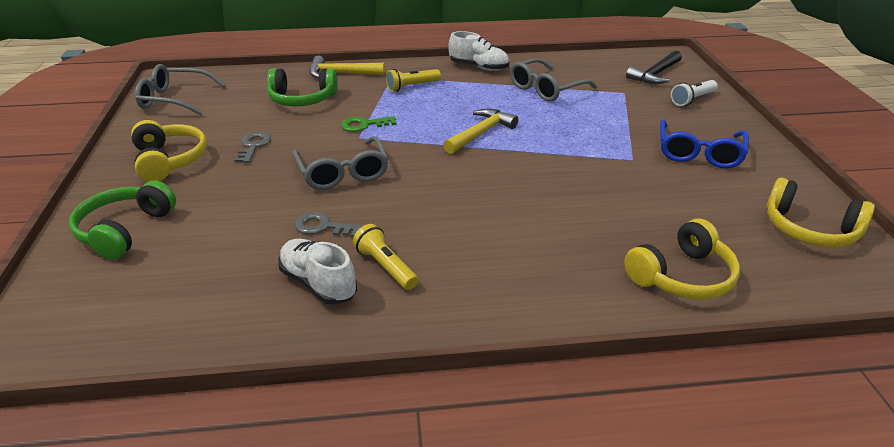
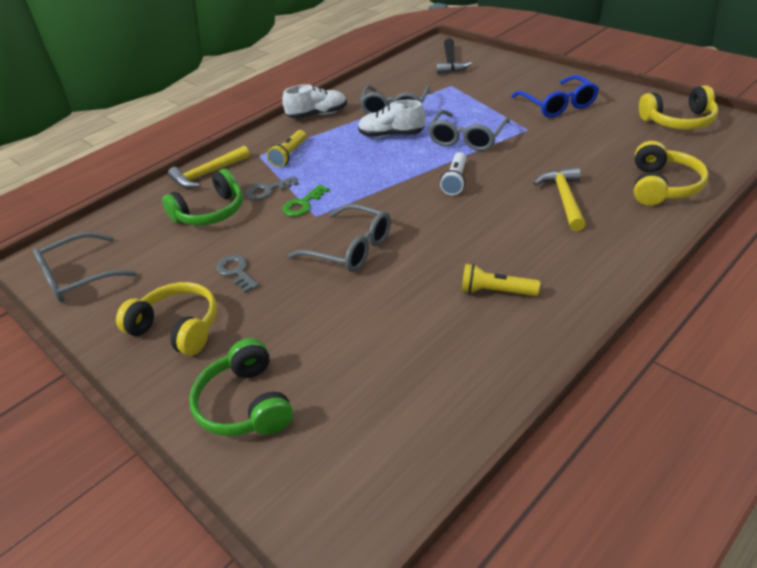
camera: 35 degrees left, 5 degrees up
white shoe [278,239,357,305] -> white shoe moved to [358,100,426,137]
grey key [295,212,363,238] -> grey key moved to [245,176,299,200]
yellow hammer [443,109,518,154] -> yellow hammer moved to [533,167,586,231]
white flashlight [671,80,718,106] -> white flashlight moved to [440,152,466,195]
none -> grey glasses [428,110,510,151]

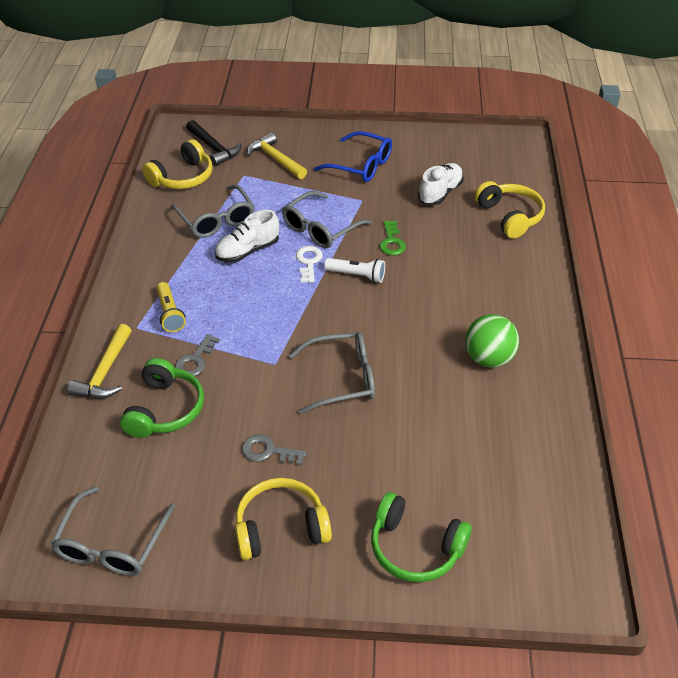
camera: 45 degrees left, 5 degrees up
white shoe [282,84,347,119] -> white shoe moved to [418,163,464,205]
green key [282,185,329,217] -> green key moved to [380,221,406,255]
grey glasses [428,110,510,151] -> grey glasses turned 60 degrees clockwise [282,191,372,248]
white flashlight [440,152,466,195] -> white flashlight turned 45 degrees counterclockwise [324,258,385,283]
yellow flashlight [462,264,540,296] -> green ball [465,314,519,368]
yellow hammer [533,167,586,231] -> yellow hammer moved to [247,132,307,179]
yellow headphones [639,85,719,130] -> yellow headphones moved to [142,139,213,189]
none -> white key [296,246,323,283]

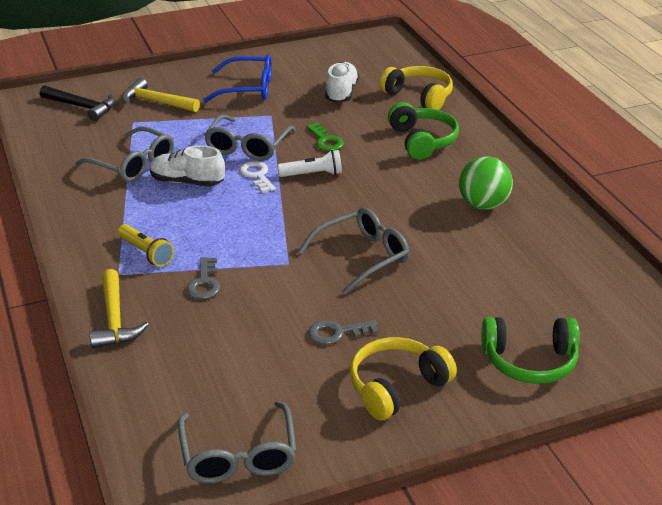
camera: 25 degrees left, 10 degrees down
green headphones [120,358,204,438] -> green headphones moved to [388,102,459,159]
yellow headphones [142,139,213,189] -> none
white shoe [215,210,279,263] -> white shoe turned 75 degrees clockwise [150,145,225,187]

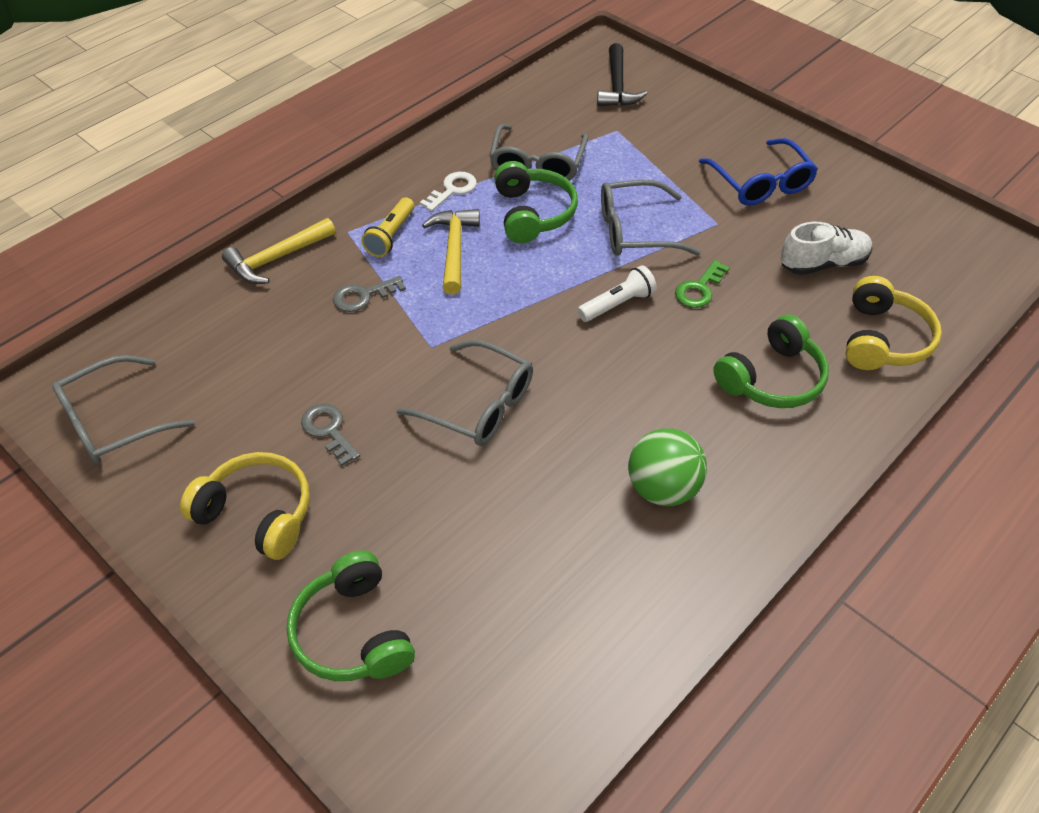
camera: 65 degrees right, 15 degrees up
yellow hammer [122,78,200,112] -> yellow hammer moved to [422,209,480,294]
white shoe [150,145,225,187] -> green headphones [494,161,578,243]
white key [239,161,276,193] -> white key moved to [420,172,477,212]
white flashlight [278,150,342,177] -> white flashlight turned 90 degrees counterclockwise [577,265,657,322]

